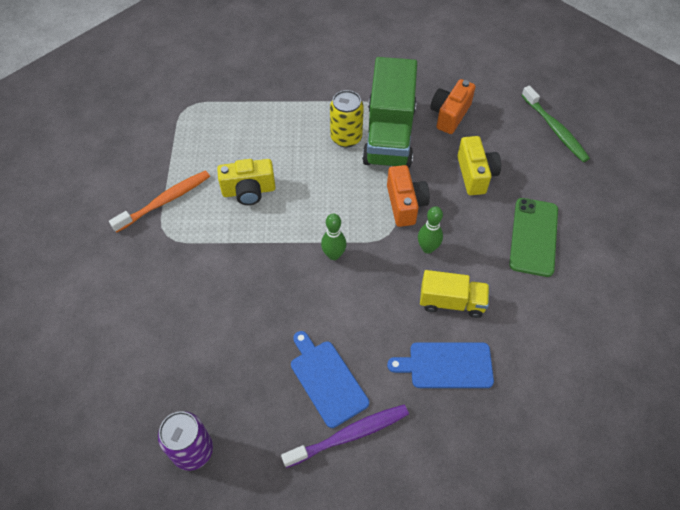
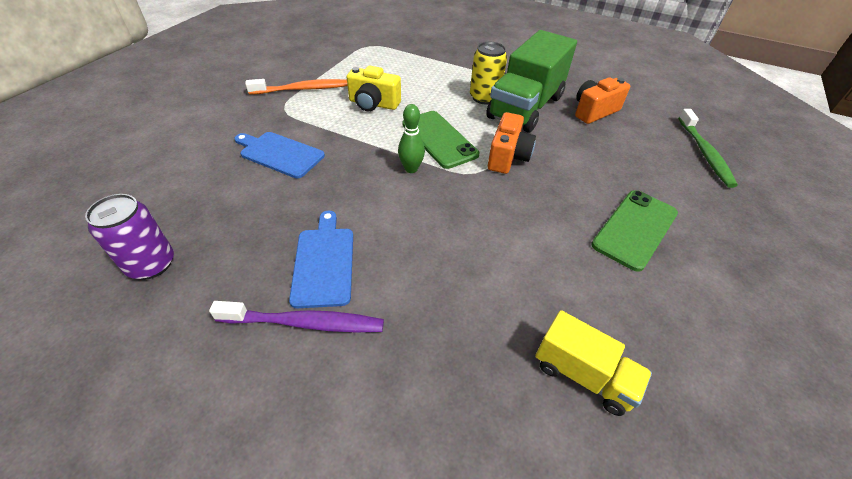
camera: 25 degrees right, 10 degrees down
blue cutting board [387,342,494,388] -> blue cutting board moved to [234,132,325,178]
green bowling pin [418,206,443,253] -> none
yellow truck [420,270,489,318] -> yellow truck moved to [535,310,652,416]
yellow camera [457,136,501,195] -> none
none -> green phone [403,111,479,169]

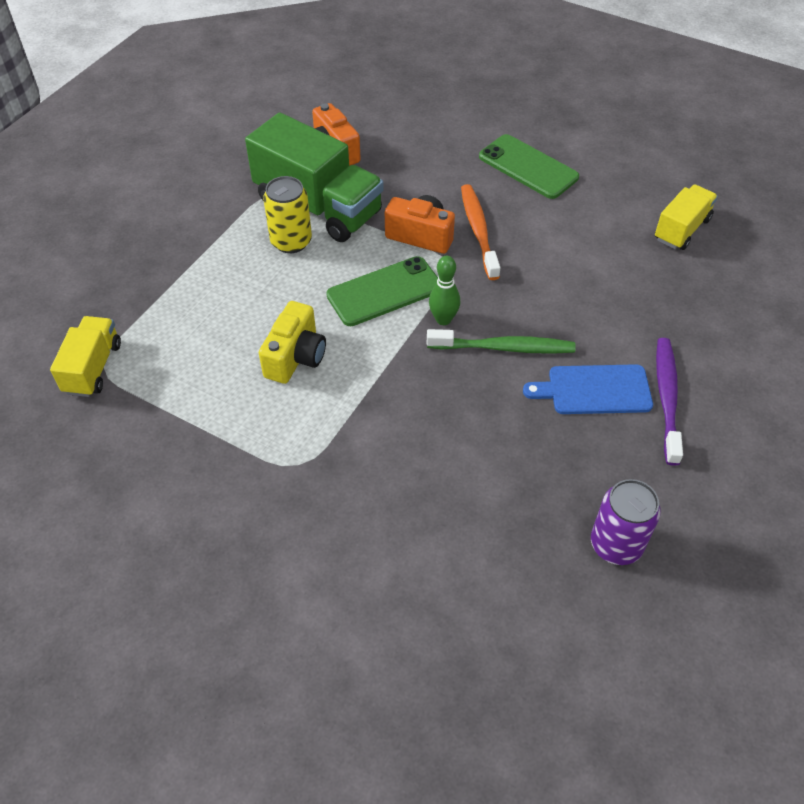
camera: 85 degrees left, 5 degrees up
blue cutting board [234,132,325,178] -> none
orange toothbrush [245,79,347,95] -> orange toothbrush moved to [461,184,500,280]
green toothbrush [678,109,738,188] -> green toothbrush moved to [427,329,576,354]
none -> yellow truck [50,316,121,397]

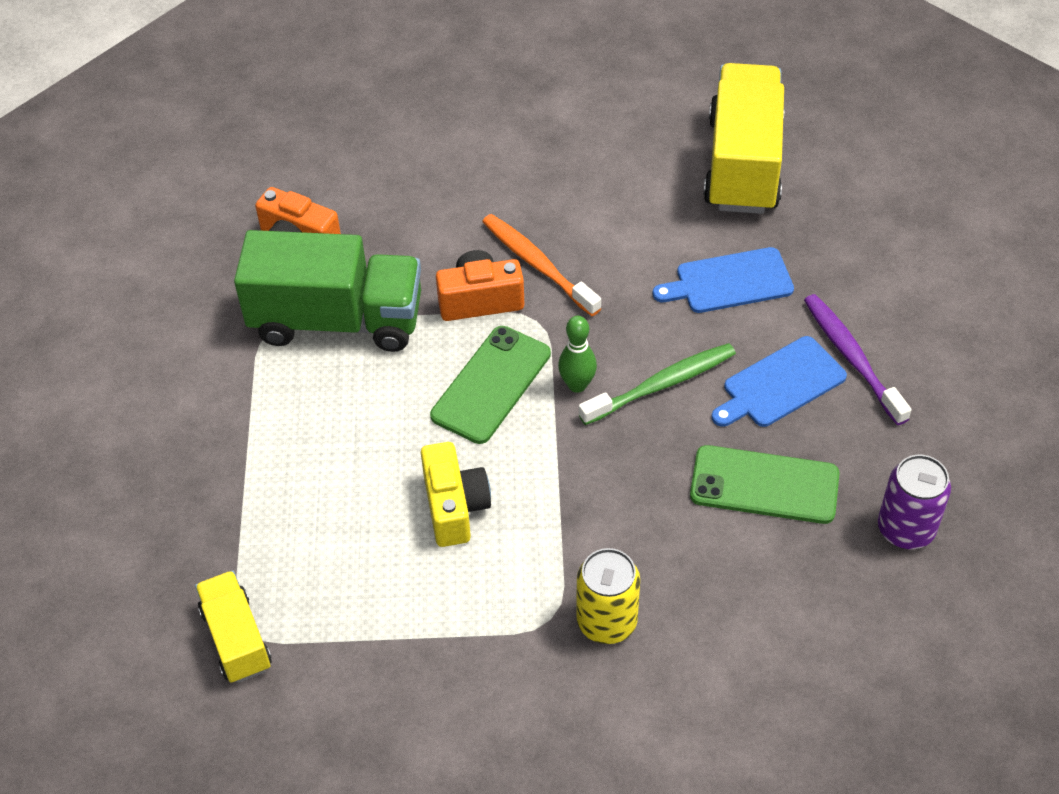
camera: 30 degrees left, 0 degrees up
yellow can [263,176,312,253] -> yellow can moved to [577,548,640,644]
green phone [479,134,579,199] -> green phone moved to [690,445,840,524]
yellow truck [655,185,718,250] -> yellow truck [703,63,785,214], size x1.84
none -> blue cutting board [653,247,794,313]

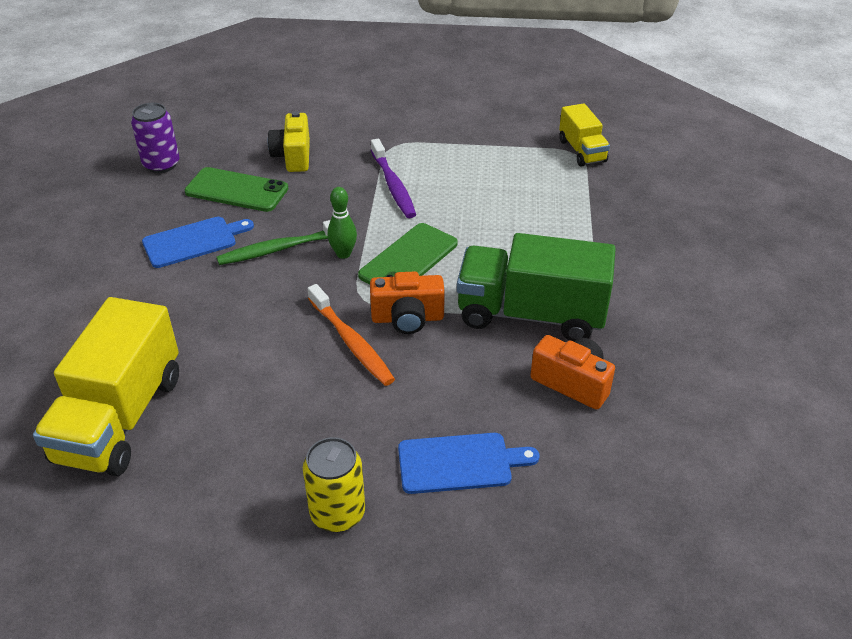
camera: 175 degrees left, 10 degrees down
yellow camera [421,442,491,547] -> yellow camera moved to [268,111,310,172]
yellow can [577,548,640,644] -> yellow can moved to [303,437,365,532]
blue cutting board [653,247,794,313] -> blue cutting board moved to [398,433,539,494]
purple toothbrush [804,294,912,425] -> purple toothbrush moved to [371,139,416,218]

